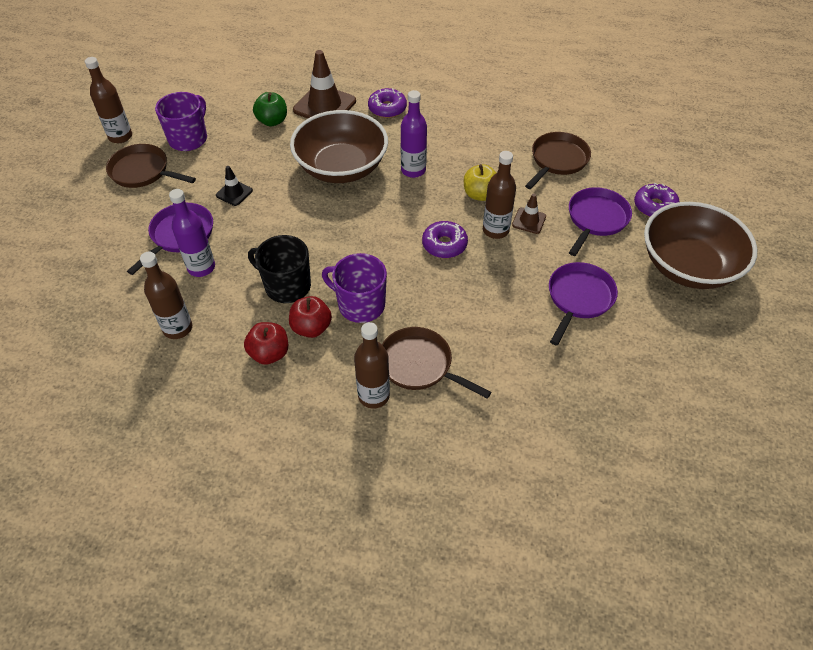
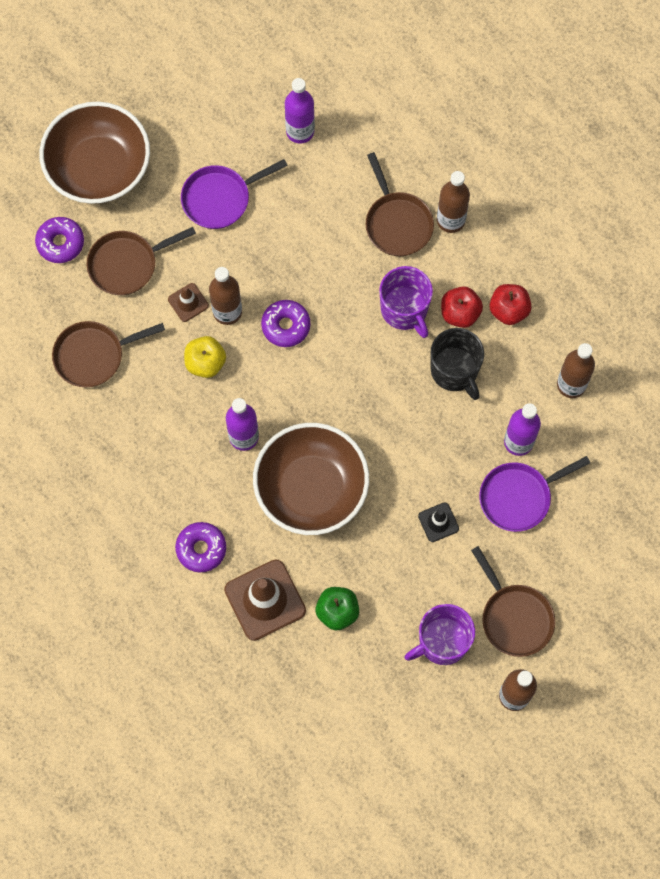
camera: 145 degrees left, 20 degrees up
purple pan [569,187,632,256] -> brown pan [87,227,196,295]
none -> purple bottle [285,78,315,144]

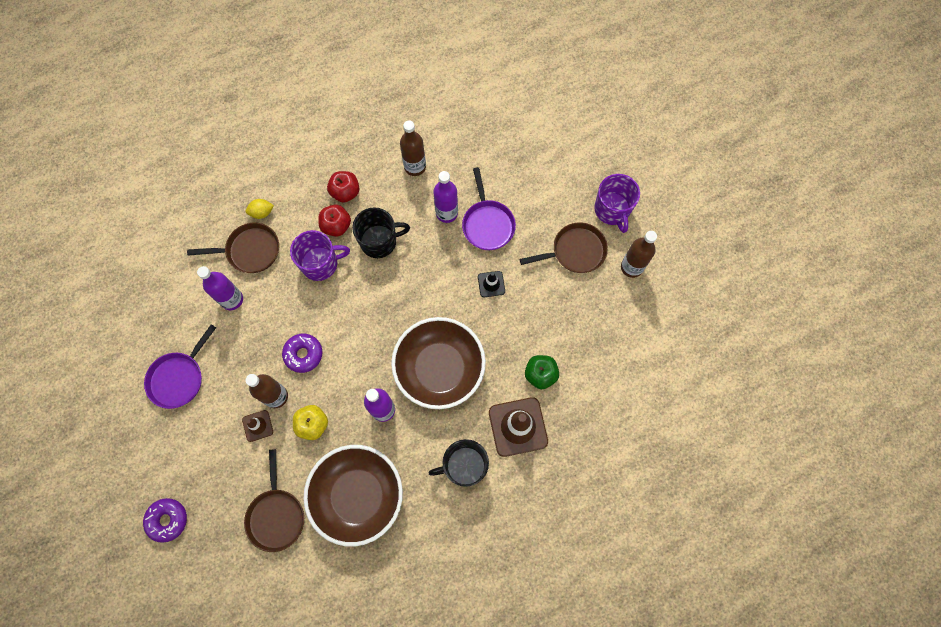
camera: 75 degrees left, 0 degrees up
brown bowl [39,102,150,204] -> brown bowl moved to [303,445,403,546]
brown pan [87,227,196,295] -> none
purple donut [175,522,226,572] -> black mug [429,439,489,487]
purple pan [181,159,288,229] -> purple pan turned 45 degrees clockwise [144,324,216,409]
purple bottle [285,78,315,144] -> purple bottle moved to [197,266,243,310]
purple mug [404,604,475,665] -> purple mug moved to [594,174,640,233]
brown bottle [437,171,470,233] -> yellow lemon [246,199,274,219]

